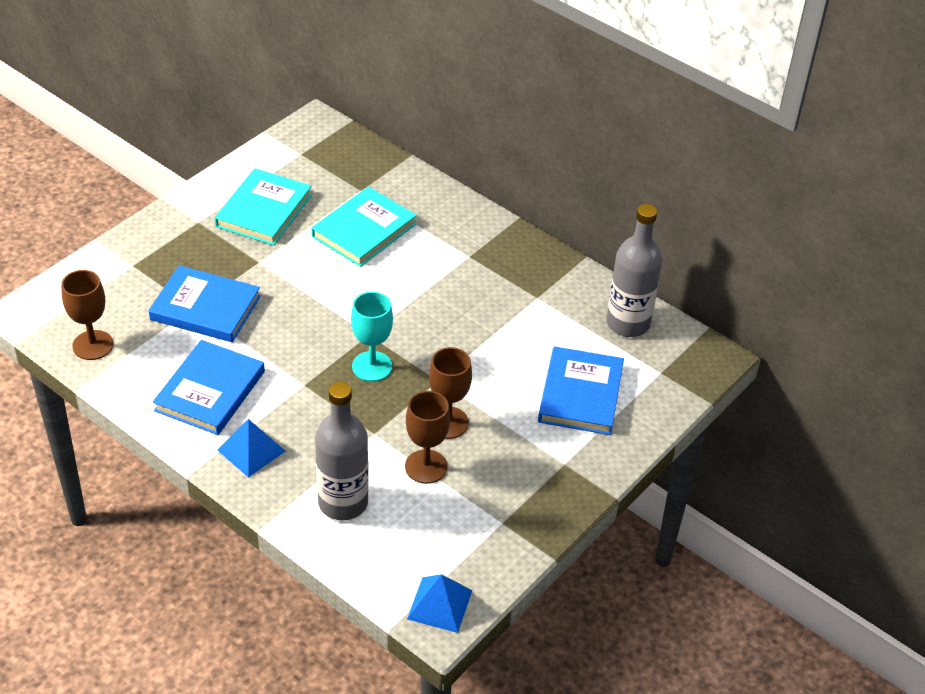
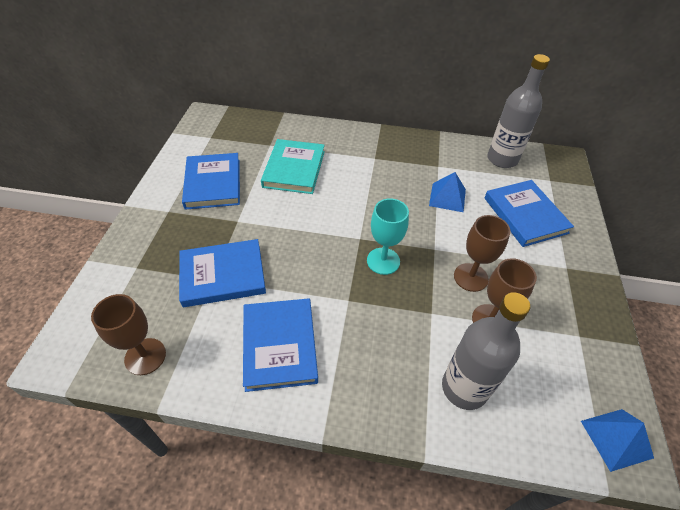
camera: 30 degrees left, 5 degrees up
turquoise book [215,168,312,246] -> blue book [182,153,240,210]
blue pyramid [217,419,286,477] -> blue pyramid moved to [429,172,466,212]

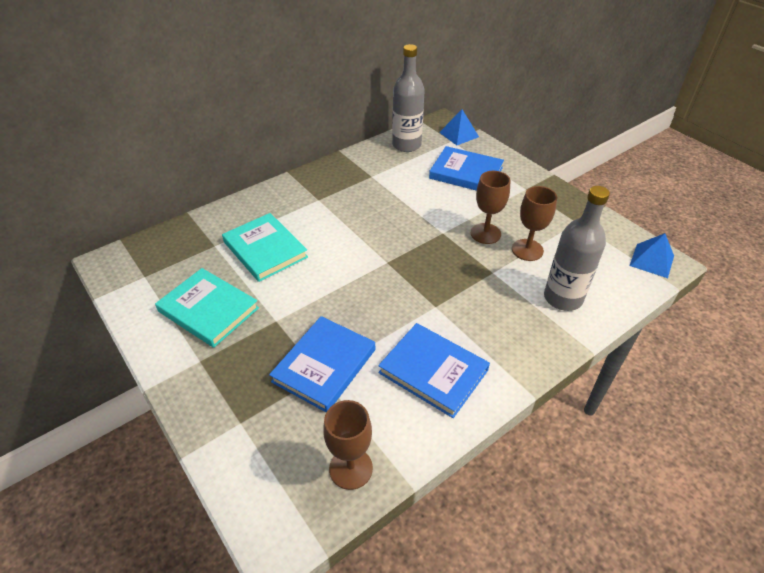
camera: 45 degrees left, 5 degrees down
blue book [182,153,240,210] -> turquoise book [155,268,259,348]
turquoise goblet [367,198,409,275] -> none
blue pyramid [429,172,466,212] -> blue pyramid moved to [439,109,479,145]

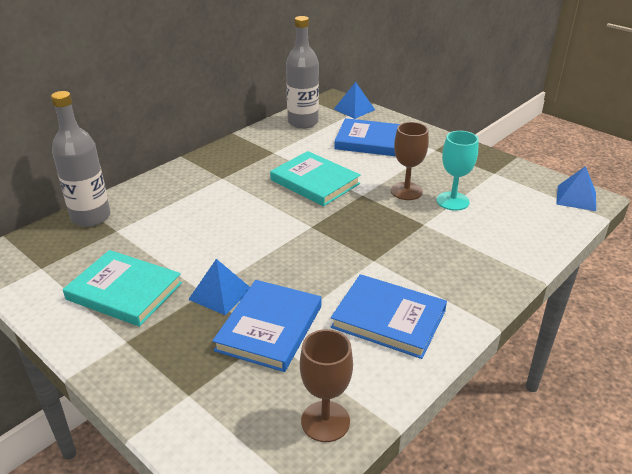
camera: 10 degrees left, 10 degrees down
turquoise book [222,213,308,282] -> turquoise book moved to [270,151,361,206]
brown goblet [512,186,557,261] -> turquoise goblet [436,131,479,211]
grey bottle [544,186,610,311] -> grey bottle moved to [51,91,111,227]
none -> blue pyramid [188,259,250,315]

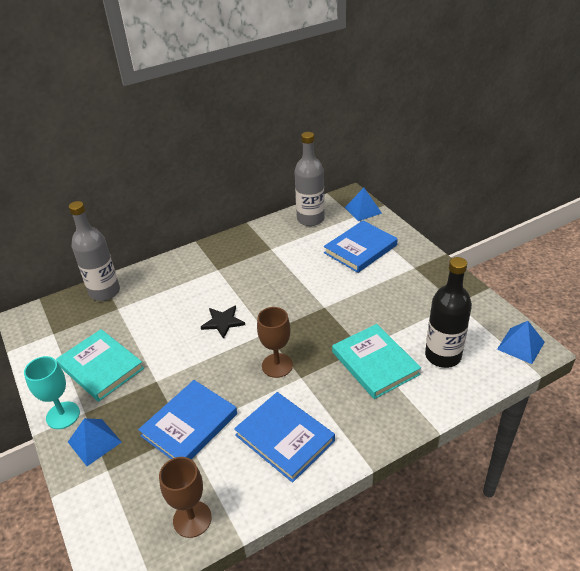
camera: 20 degrees right, 5 degrees up
blue pyramid [188,259,250,315] -> blue pyramid moved to [68,418,122,466]
turquoise book [270,151,361,206] -> turquoise book moved to [332,324,421,399]
blue book [334,118,400,156] -> blue book turned 75 degrees counterclockwise [324,221,398,273]
brown goblet [391,122,429,200] -> brown goblet moved to [257,307,293,378]
turquoise goblet [436,131,479,211] -> turquoise goblet moved to [24,356,80,429]
none -> black star [201,305,245,339]
none -> black bottle [425,257,472,368]

